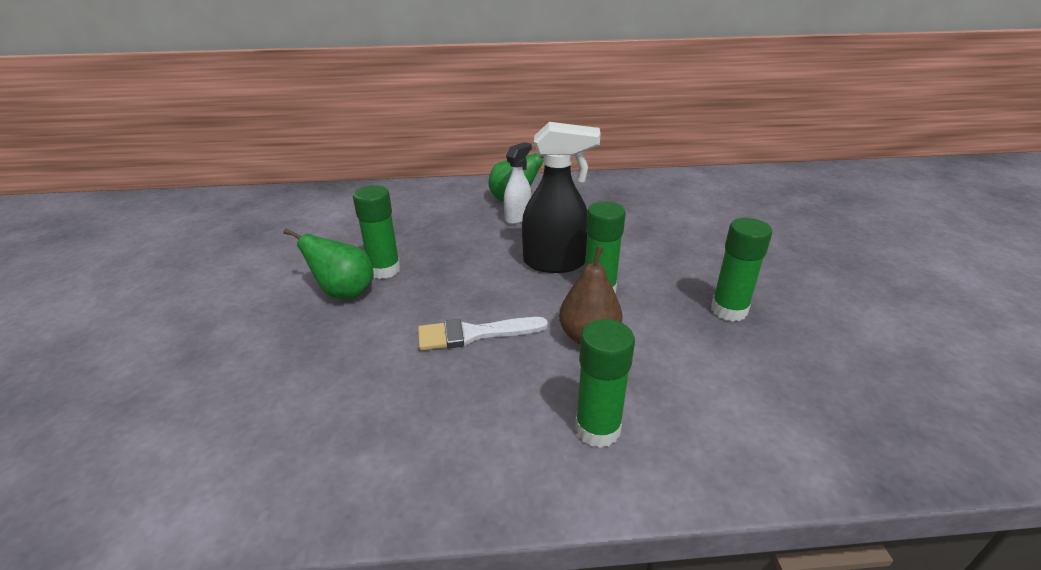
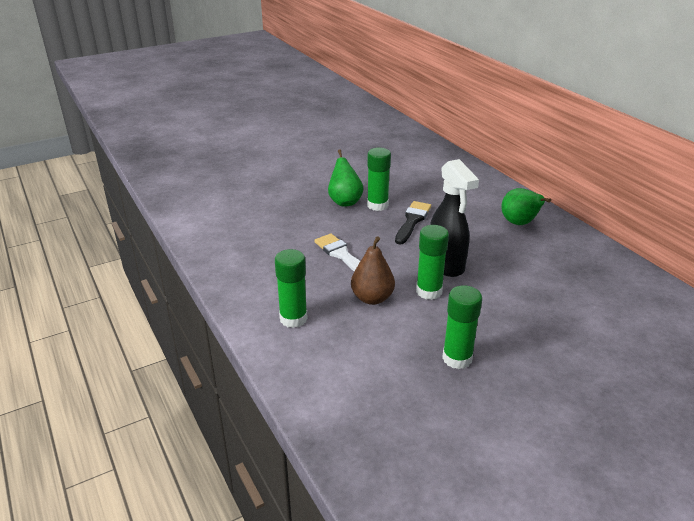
camera: 65 degrees right, 0 degrees up
white spray bottle [504,142,532,224] -> none
none -> black brush [395,201,431,244]

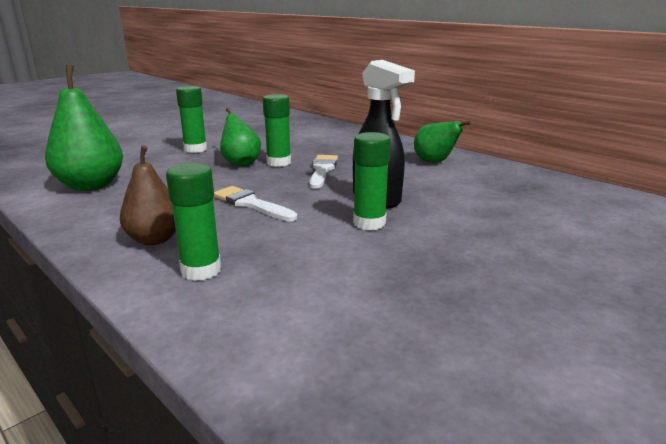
camera: 15 degrees left, 10 degrees down
brown pear [351,236,395,305] -> brown pear moved to [120,145,176,245]
black brush [395,201,431,244] -> white brush [309,155,338,189]
green glue stick [442,285,482,369] -> green glue stick moved to [176,86,207,153]
none -> green pear [45,65,123,191]

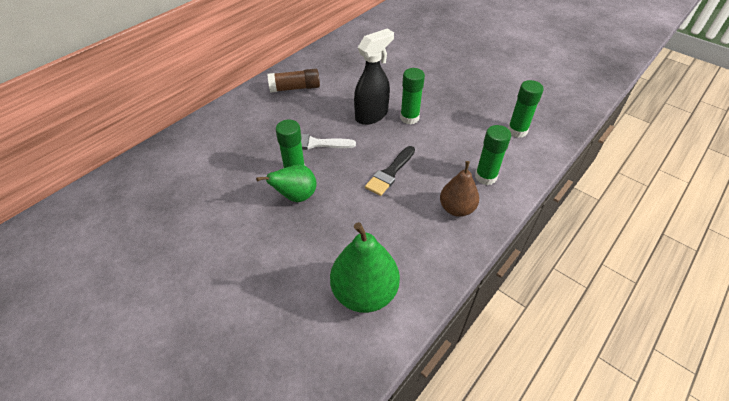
camera: 95 degrees left, 25 degrees up
green glue stick [176,86,207,153] -> green glue stick moved to [508,80,544,138]
white brush [214,186,297,222] -> black brush [365,146,415,196]
green pear [414,121,472,163] -> brown glue stick [267,69,320,93]

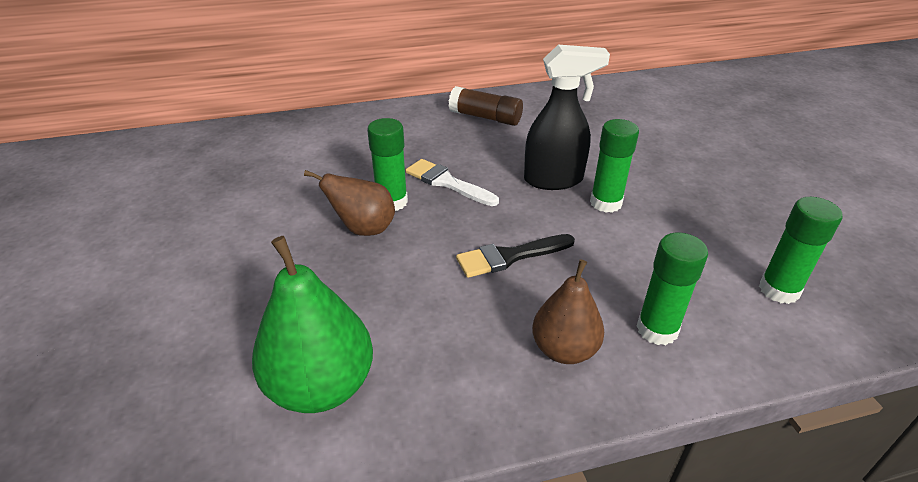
camera: 35 degrees right, 10 degrees down
green pear [256,165,316,202] -> brown pear [304,170,395,236]

